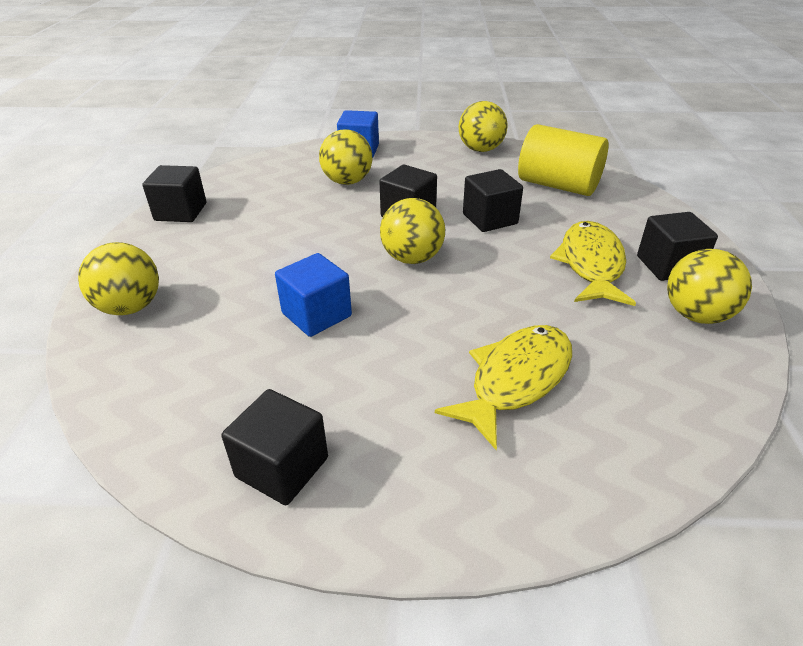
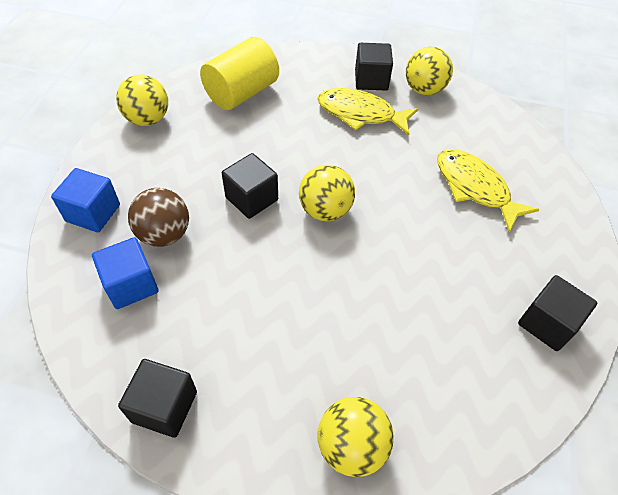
camera: 80 degrees left, 15 degrees up
blue cube [275,253,352,337] -> blue cube moved to [92,237,159,309]
yellow ball [319,129,373,185] -> brown ball [128,188,189,247]
black cube [463,169,523,232] -> none

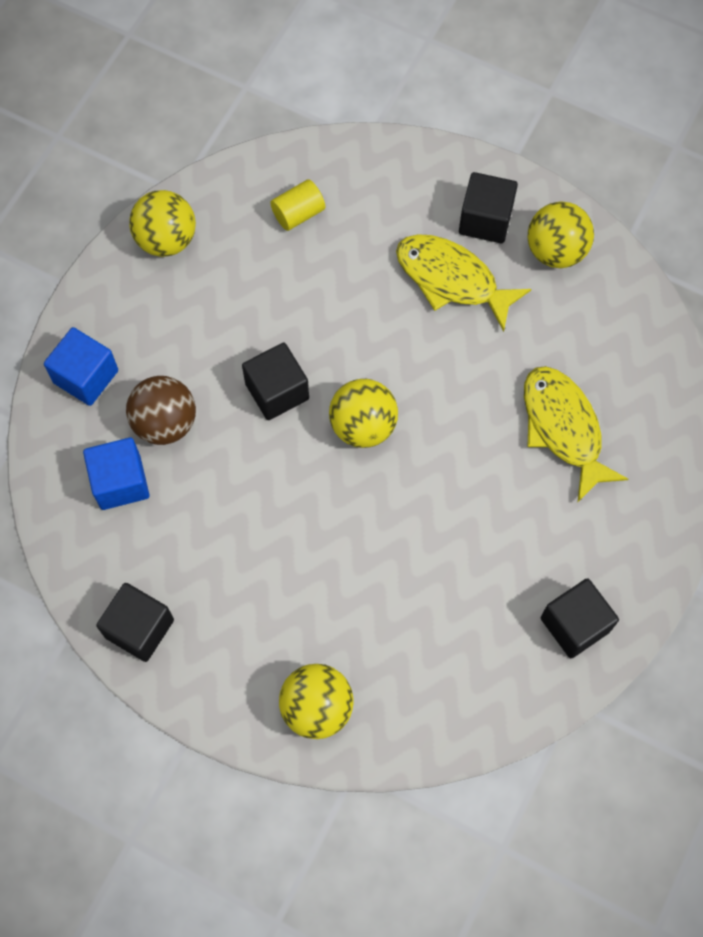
camera: 15 degrees right, 15 degrees up
yellow cylinder [200,37,279,110] -> yellow cylinder [270,179,325,231], size x0.51

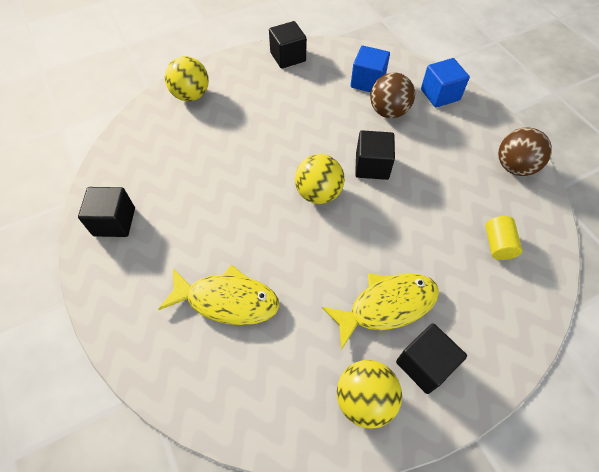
camera: 125 degrees right, 10 degrees down
yellow ball [129,190,196,257] -> brown ball [498,127,552,176]

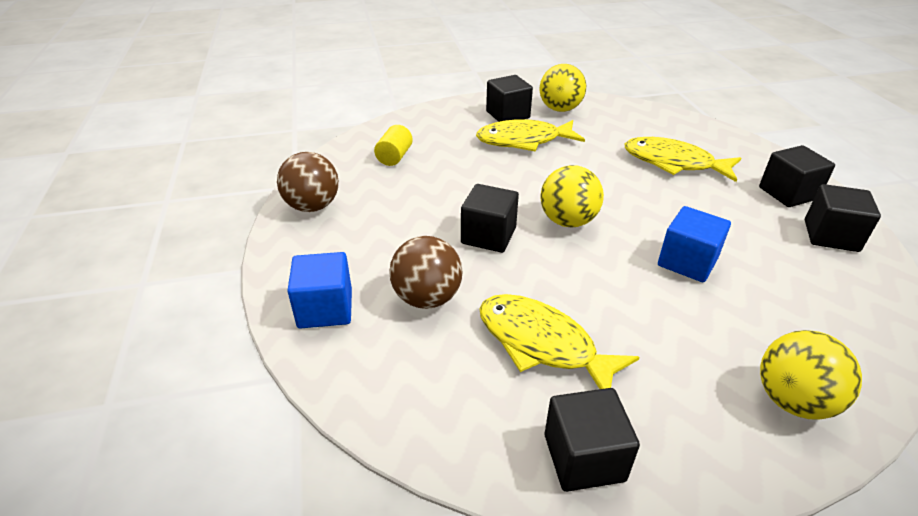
camera: 165 degrees left, 20 degrees down
blue cube [351,46,390,92] -> blue cube moved to [658,206,731,282]
none -> yellow fish [479,294,639,389]
none -> black cube [759,145,835,207]

